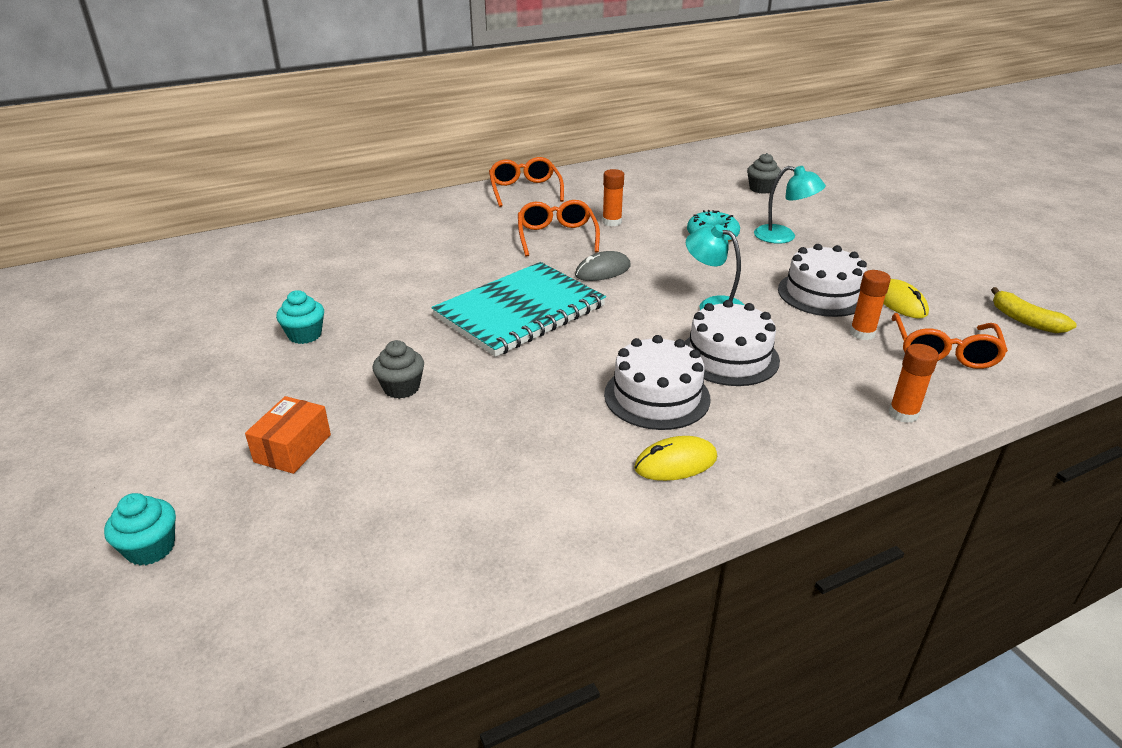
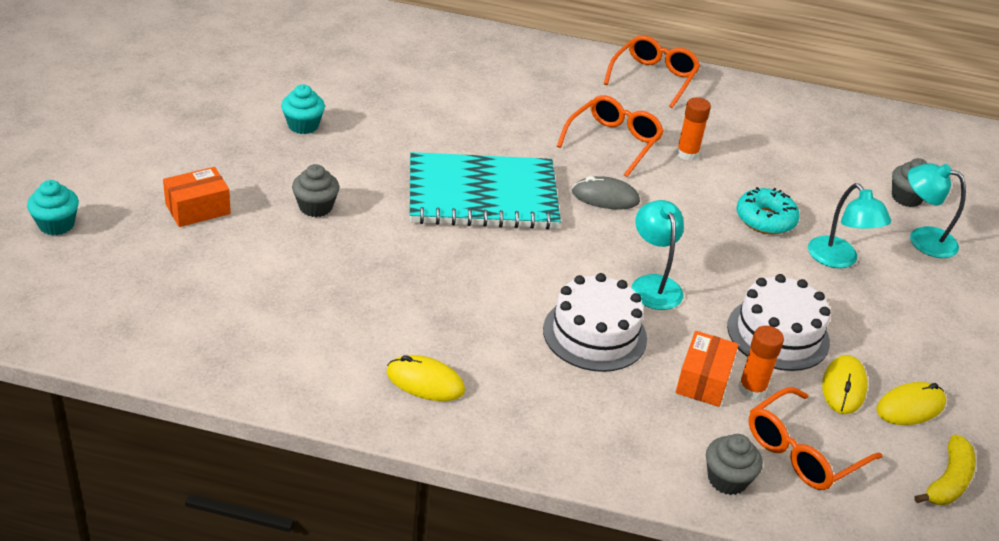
camera: 35 degrees right, 5 degrees up
white cake [604,335,710,430] -> none
orange glue stick [889,344,939,423] -> none
yellow banana [991,287,1077,333] -> yellow banana turned 150 degrees counterclockwise [915,435,976,505]
none -> orange box [676,331,739,407]
none -> grey cupcake [706,434,763,495]
none -> yellow mouse [877,382,946,425]
none -> turquoise lamp [908,163,966,258]

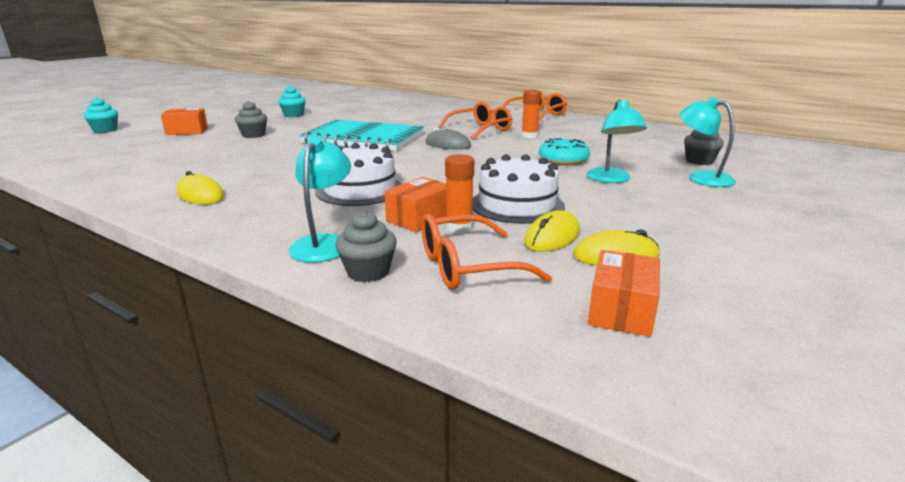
camera: 25 degrees right, 15 degrees down
turquoise lamp [632,200,684,310] -> turquoise lamp moved to [288,137,351,263]
yellow banana [915,435,976,505] -> orange box [588,250,660,337]

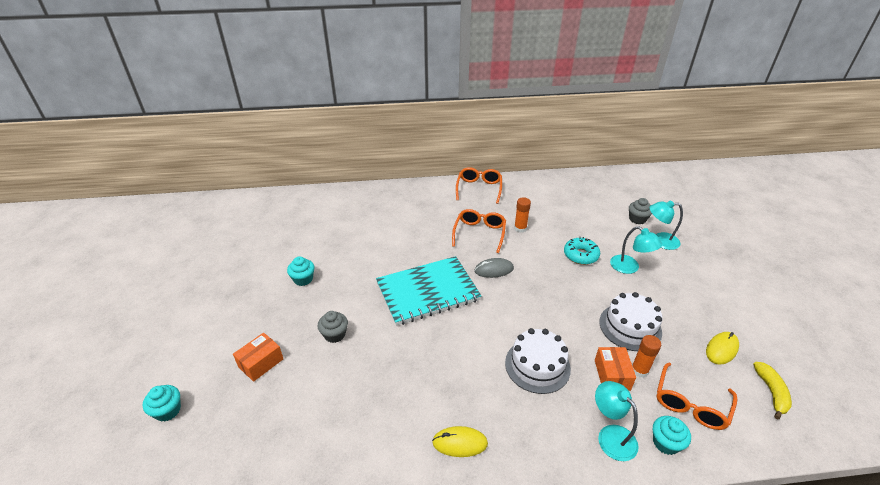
camera: 40 degrees left, 15 degrees up
grey cupcake [335,211,397,282] -> turquoise cupcake [653,416,691,455]
yellow mouse [524,210,580,252] -> none
orange box [588,250,660,337] -> yellow banana [753,362,792,420]

